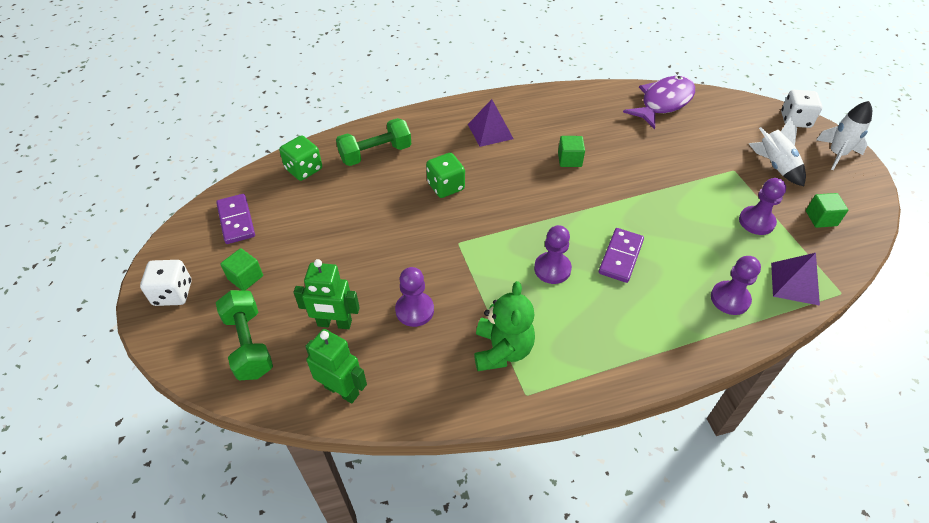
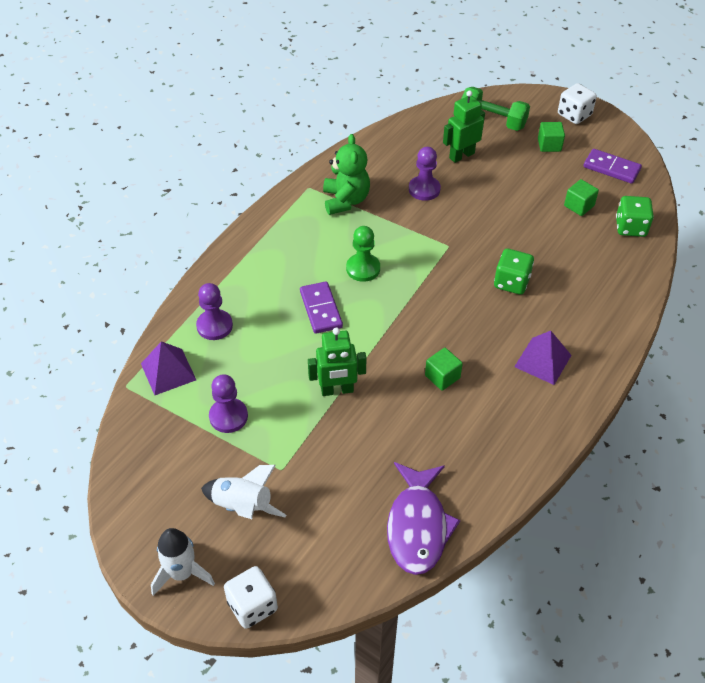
camera: 140 degrees right, 0 degrees up
green robot [305,329,367,404] -> green robot moved to [308,328,366,396]
green dumbbell [336,118,411,166] -> none
green teddy bear [474,281,535,371] -> green teddy bear turned 150 degrees counterclockwise [323,134,370,215]
purple pawn [534,225,572,284] -> green pawn [346,226,380,282]
green cube [806,193,848,228] -> green cube moved to [564,179,599,216]

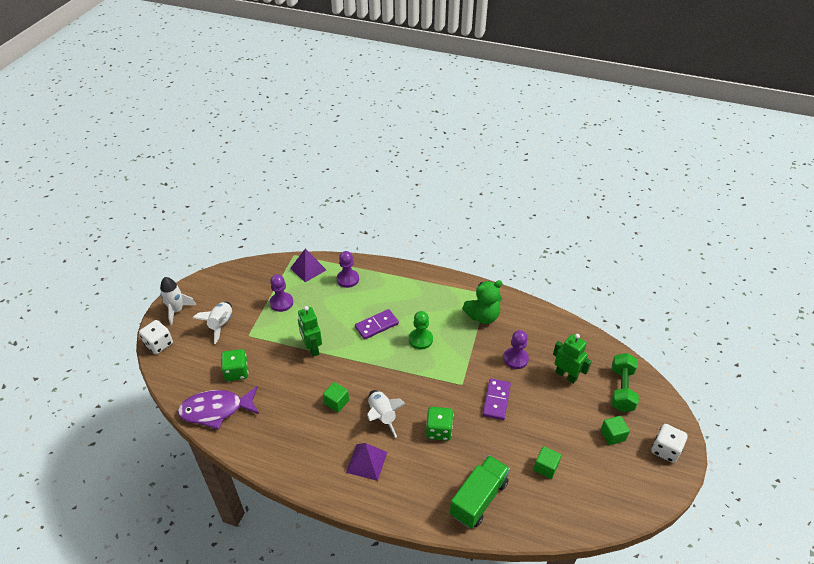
camera: 75 degrees right, 5 degrees down
purple domino [583,149,642,184] -> purple domino moved to [483,378,511,420]
green dice [616,196,654,237] -> green dice moved to [221,349,248,381]
none -> white rocket [367,390,405,438]
none -> green truck [450,455,510,529]

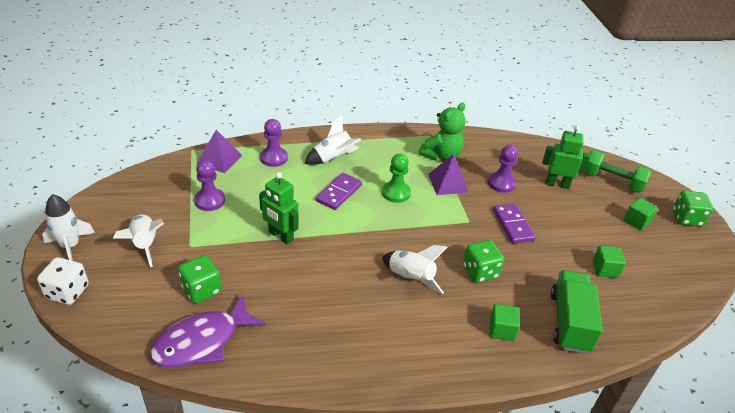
camera: 30 degrees left, 5 degrees down
green cube [323,382,349,412] -> green cube moved to [490,304,520,341]
purple pyramid [346,443,387,481] -> purple pyramid moved to [428,154,469,195]
green dumbbell [612,353,639,412] -> green dumbbell turned 45 degrees counterclockwise [584,150,651,192]
white dice [651,424,688,463] -> green dice [673,190,713,227]
none -> white rocket [305,116,361,165]

